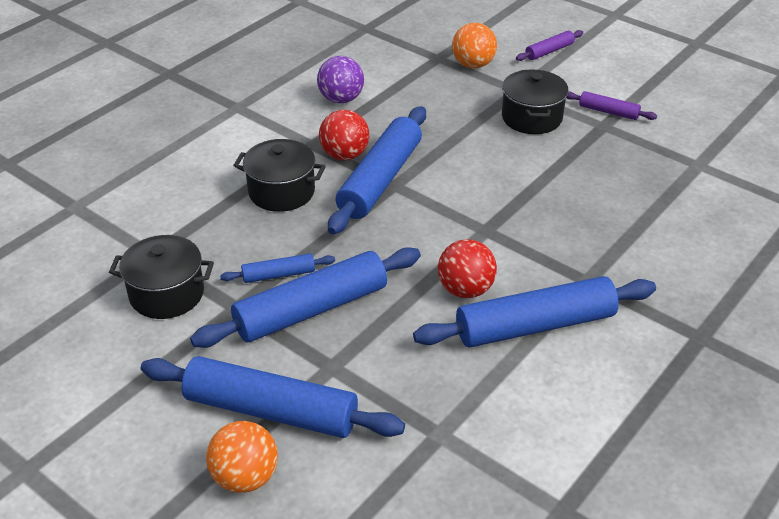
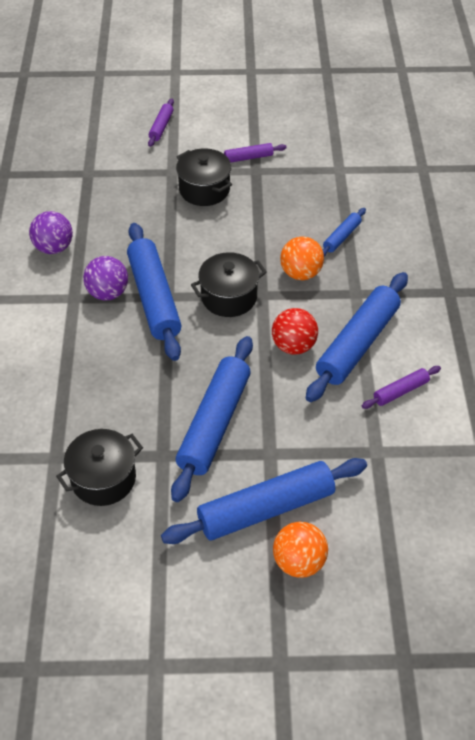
camera: 40 degrees left, 10 degrees up
blue rolling pin [220,253,335,283] -> blue rolling pin moved to [322,208,366,256]
black pot [233,139,326,212] -> black pot moved to [191,252,267,317]
red ball [319,110,369,160] -> purple ball [83,256,128,300]
orange ball [452,23,497,68] -> orange ball moved to [280,236,324,280]
none -> purple rolling pin [362,366,441,409]

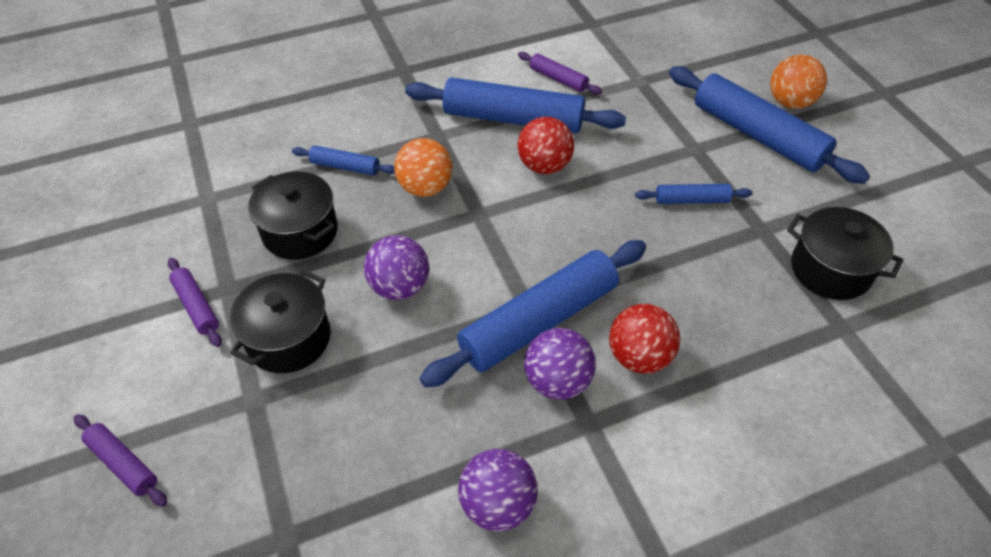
camera: 110 degrees left, 0 degrees up
purple rolling pin [148,99,174,147] -> purple rolling pin turned 45 degrees clockwise [74,414,167,507]
blue rolling pin [171,336,253,502] -> blue rolling pin [635,184,753,204], size x0.48
black pot [191,252,267,317] -> black pot moved to [248,171,338,260]
none -> purple ball [364,235,429,300]
none -> red ball [609,304,680,374]

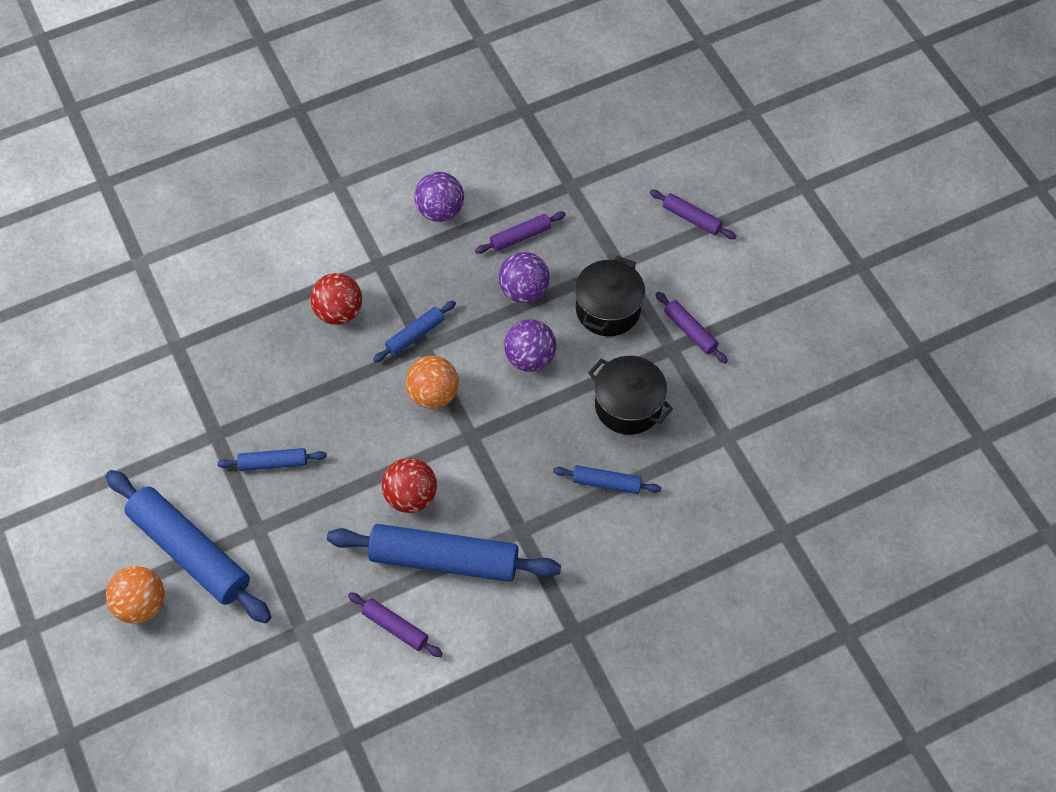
camera: 175 degrees right, 10 degrees up
orange ball [394,138,452,197] -> orange ball moved to [406,356,459,409]
blue rolling pin [420,240,646,387] -> blue rolling pin [373,301,456,363], size x0.48
purple ball [524,328,596,400] -> purple ball moved to [498,252,550,303]
black pot [787,207,903,300] -> none
none -> purple rolling pin [475,212,566,254]

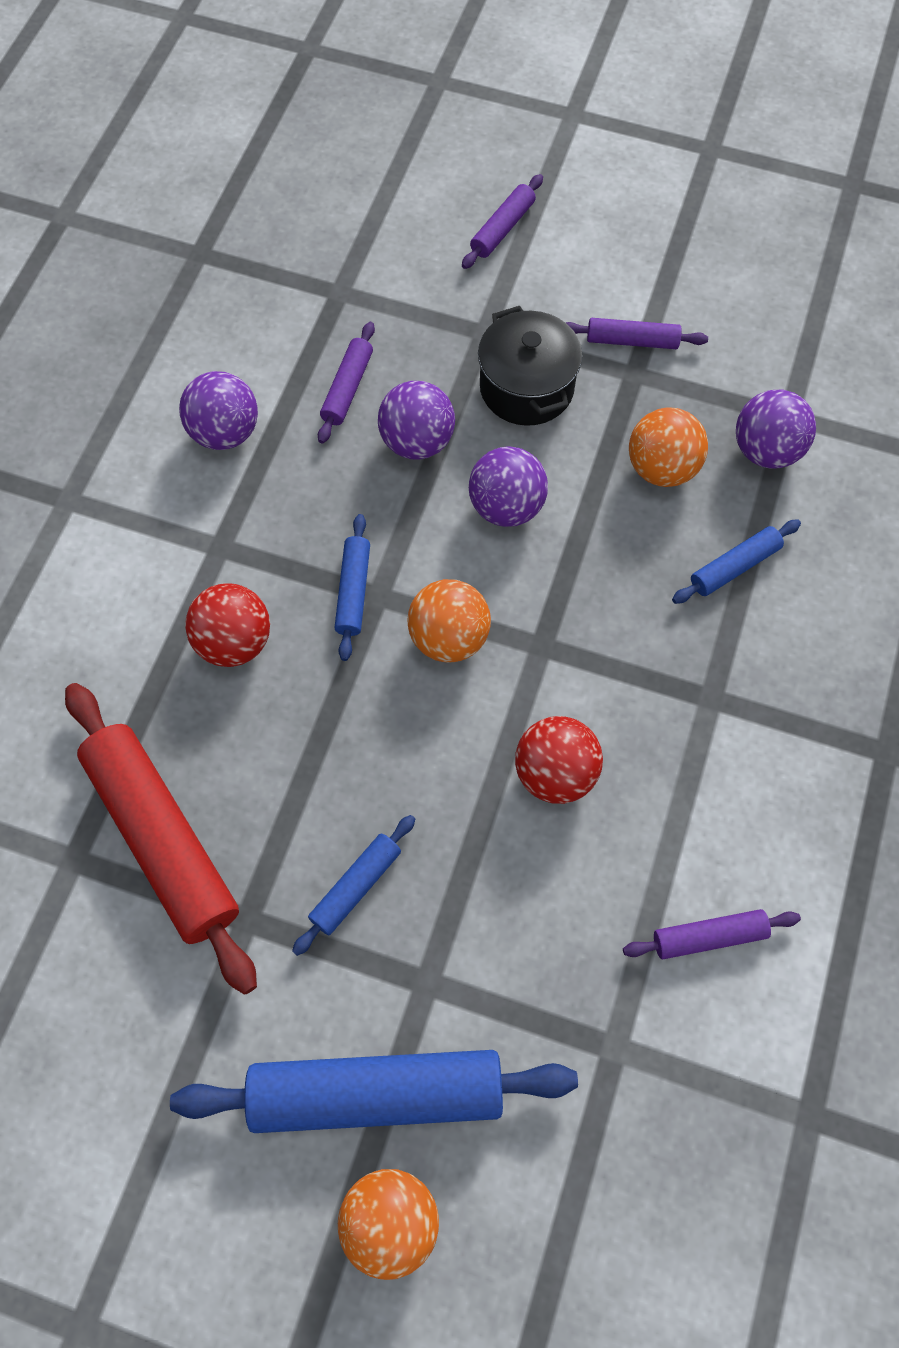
camera: 45 degrees left, 5 degrees up
blue rolling pin [327,524,561,582] -> none
black pot [588,356,673,435] -> orange ball [629,408,708,487]
purple rolling pin [650,190,736,239] -> purple rolling pin turned 45 degrees counterclockwise [462,174,543,269]
none -> red rolling pin [65,683,257,995]
none -> purple ball [736,389,816,469]

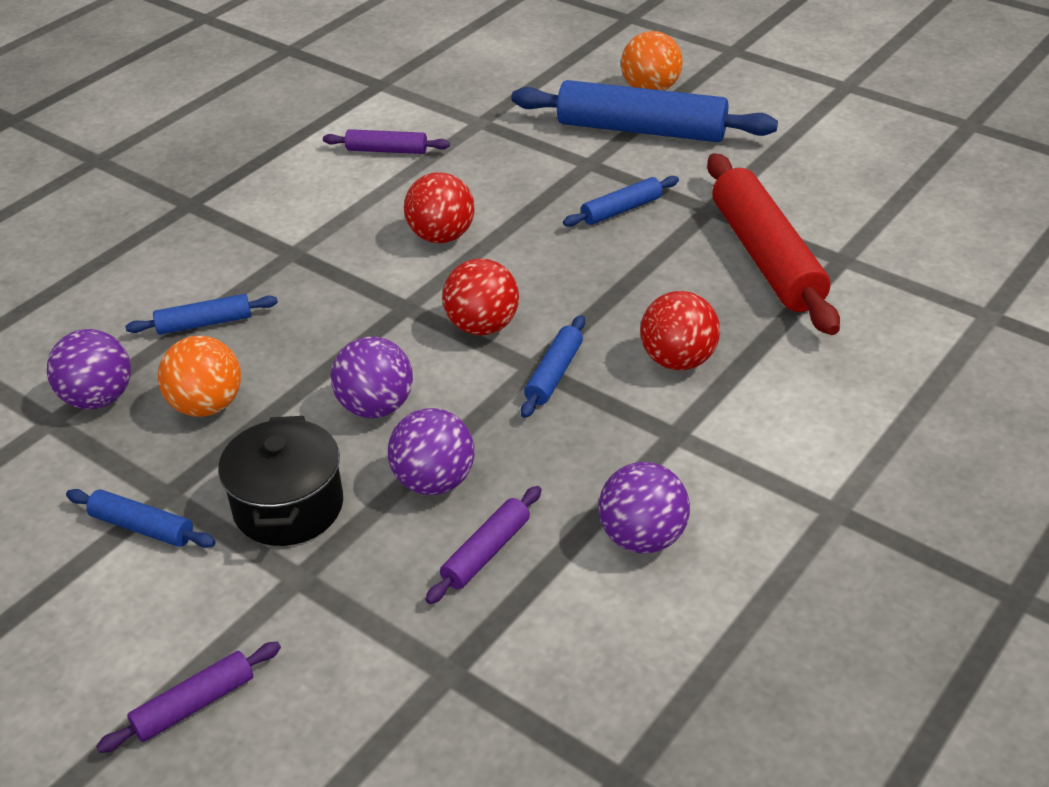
camera: 160 degrees left, 25 degrees down
orange ball [408,579,491,663] -> red ball [442,258,519,335]
purple rolling pin [566,318,708,349] -> blue rolling pin [66,489,216,548]

